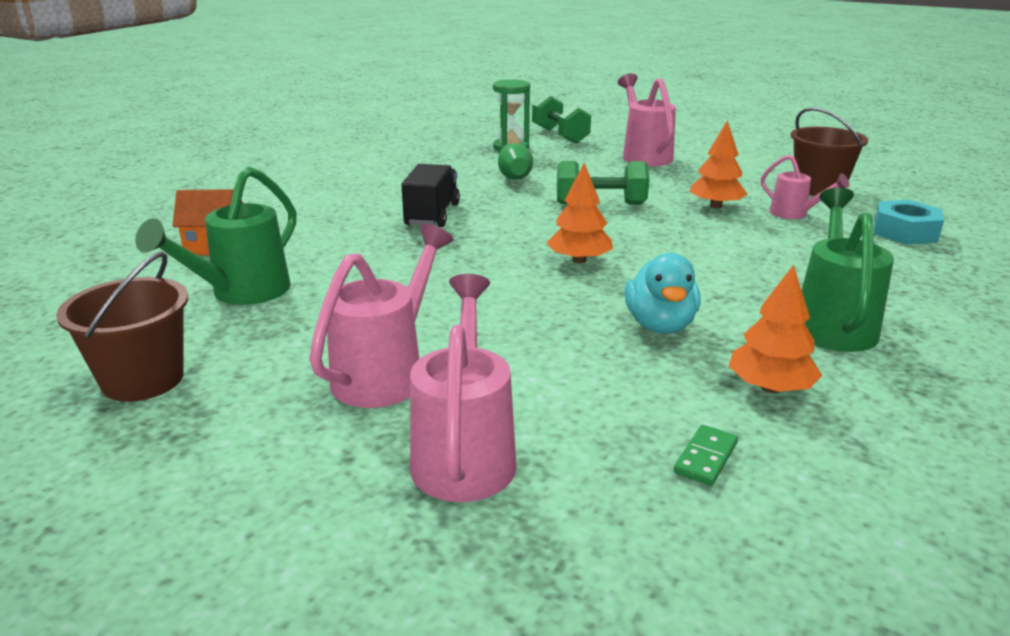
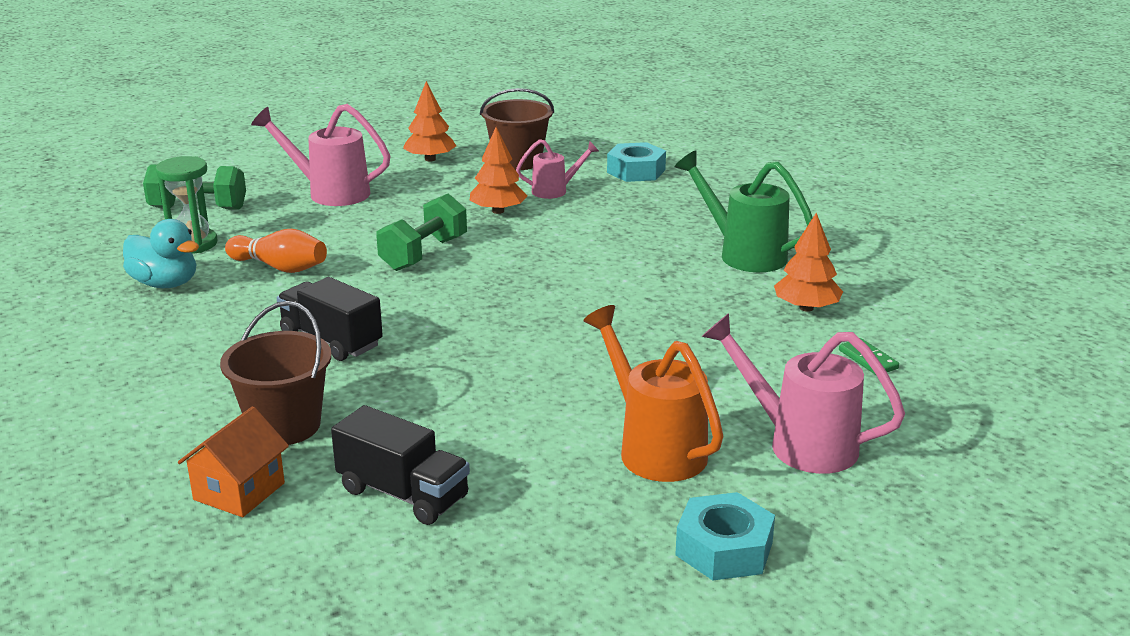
camera: 60 degrees left, 0 degrees up
brown bucket [56,252,188,402] -> brown bucket moved to [220,301,332,445]
green watering can [135,167,296,305] -> black truck [331,405,470,525]
pink watering can [309,224,453,408] -> orange watering can [583,305,723,482]
green bowling pin [498,143,533,180] -> orange bowling pin [225,229,327,273]
orange tree [547,163,613,263] -> orange tree moved to [403,81,456,162]
turquoise duck [625,253,701,334] -> turquoise duck moved to [123,219,199,288]
none -> turquoise nut [675,492,775,580]

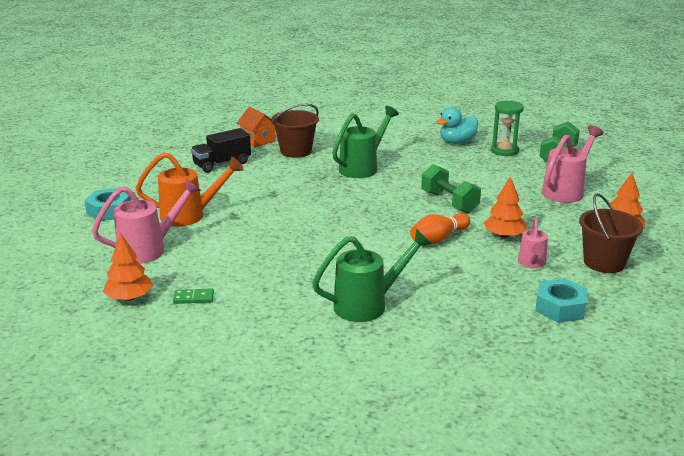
camera: 115 degrees right, 0 degrees up
orange bowling pin [225,229,327,273] -> orange bowling pin moved to [410,213,470,244]
black truck [277,277,383,361] -> green watering can [332,106,399,178]
orange tree [774,213,843,312] -> orange tree moved to [103,233,153,301]

